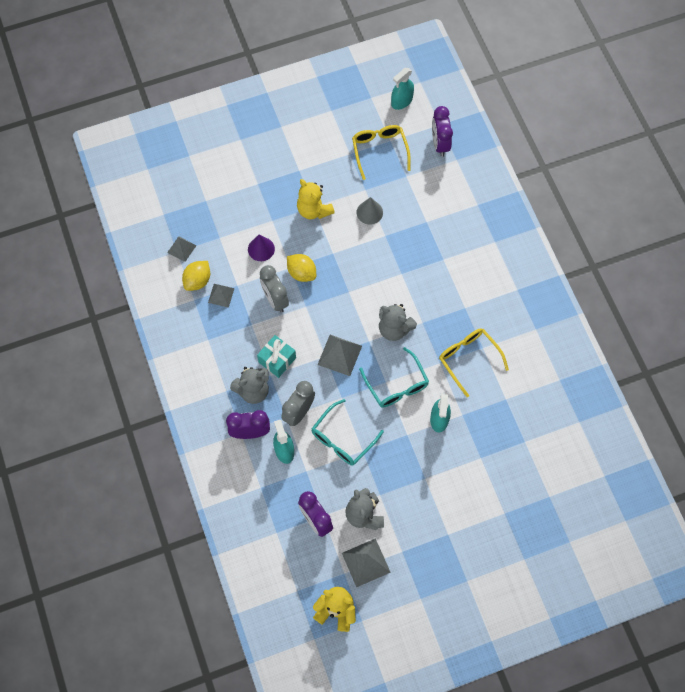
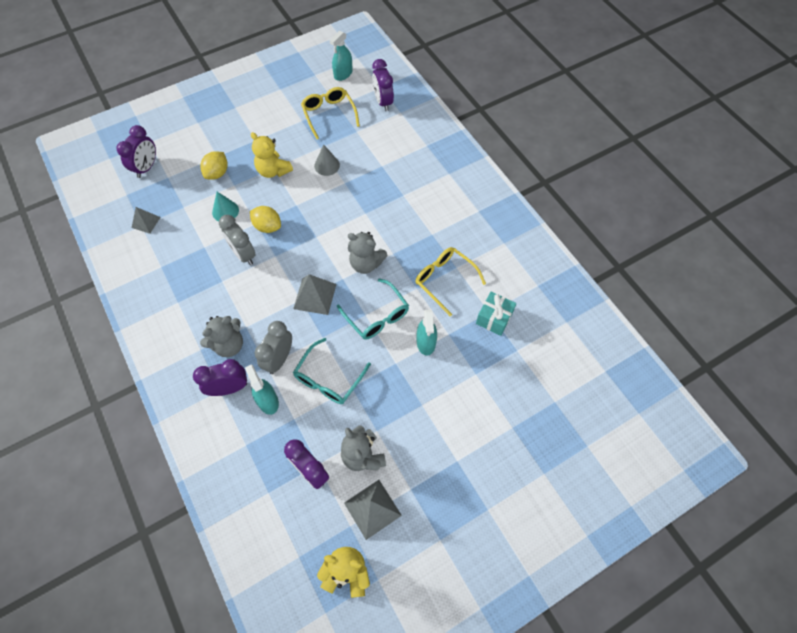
camera: 10 degrees left, 5 degrees down
yellow lemon [182,261,210,291] -> yellow lemon moved to [200,151,228,179]
grey pyramid [208,284,235,308] -> none
purple cone [248,235,275,261] -> turquoise cone [212,192,239,221]
turquoise gift [257,335,296,378] -> turquoise gift moved to [476,292,517,336]
none -> purple clock [116,125,156,178]

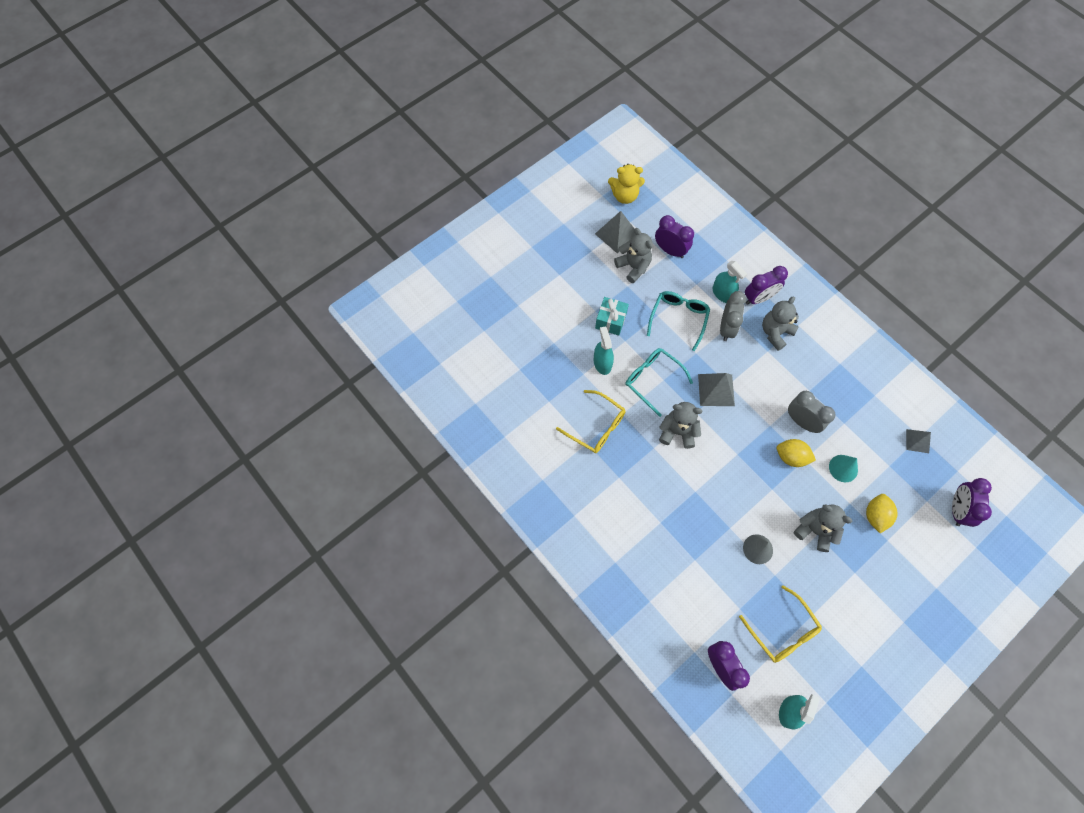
camera: 170 degrees right, 5 degrees up
yellow teddy bear [251,132,293,178] -> grey teddy bear [794,504,852,552]
turquoise gift [476,292,517,336] -> turquoise gift moved to [595,297,629,335]

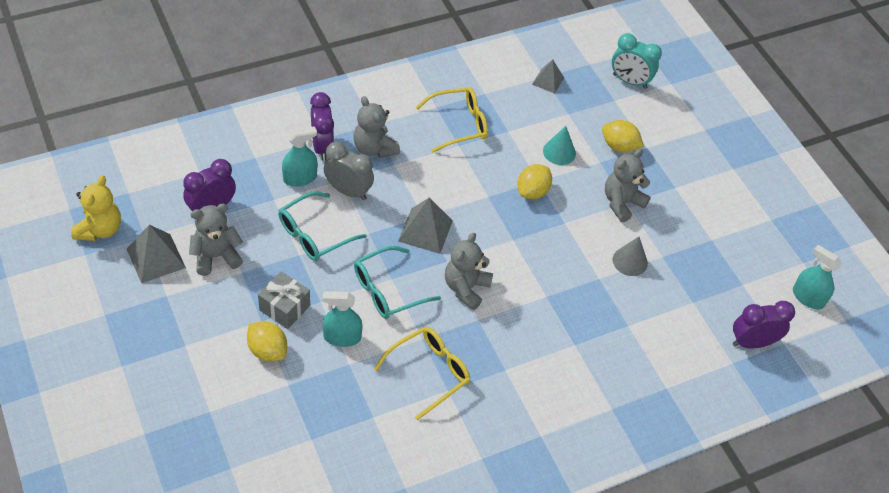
camera: 80 degrees left, 15 degrees down
turquoise gift [595,297,629,335] -> grey gift [258,272,310,329]
turquoise glasses [647,291,710,351] -> turquoise glasses turned 75 degrees counterclockwise [278,191,367,261]
yellow glasses [739,585,822,663] -> yellow glasses moved to [415,87,488,152]
grey clock [788,391,835,433] -> none
purple clock [952,478,992,527] -> turquoise clock [612,33,662,89]
none -> yellow lemon [247,321,287,361]

